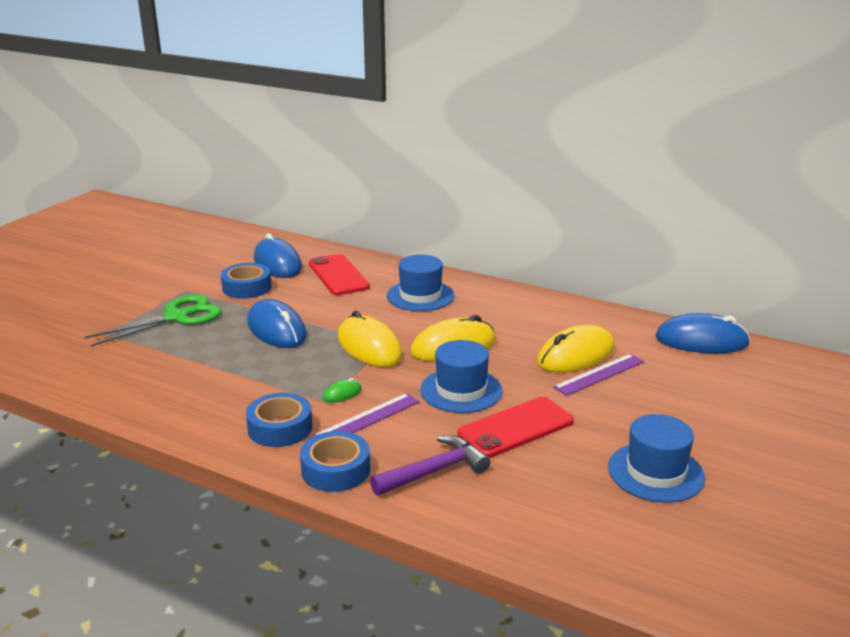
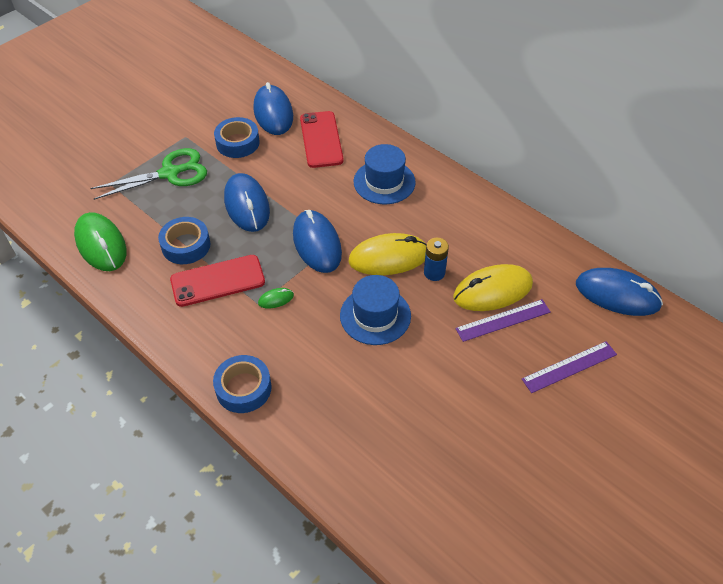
camera: 15 degrees right, 25 degrees up
blue tape [246,392,312,447] -> blue tape moved to [158,217,211,264]
purple ruler [313,393,419,437] -> purple ruler moved to [522,341,617,393]
yellow mouse [338,311,402,367] -> blue mouse [293,210,342,273]
purple hammer [370,435,490,495] -> none
red phone [457,397,574,458] -> red phone moved to [170,255,265,307]
blue hat [608,414,705,503] -> none
none -> green mouse [74,212,127,271]
none -> blue battery [424,238,449,281]

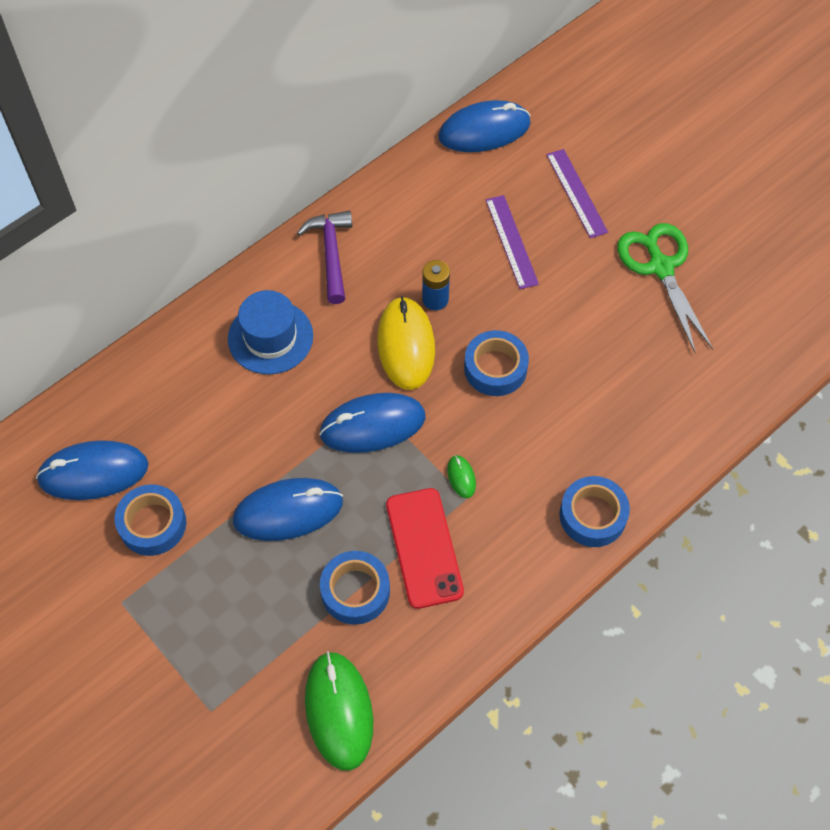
camera: 85 degrees left, 10 degrees up
green mouse [74,212,127,271] -> green mouse turned 75 degrees counterclockwise [305,651,373,771]
green scissors [90,148,207,200] -> green scissors moved to [617,223,713,354]
red phone [300,111,344,168] -> none
blue hat [340,275,411,345] -> blue tape [464,330,529,396]
yellow mouse [453,264,533,311] -> none
blue mouse [576,268,663,316] -> blue mouse turned 45 degrees clockwise [438,100,531,152]
none -> purple hammer [297,211,352,304]

